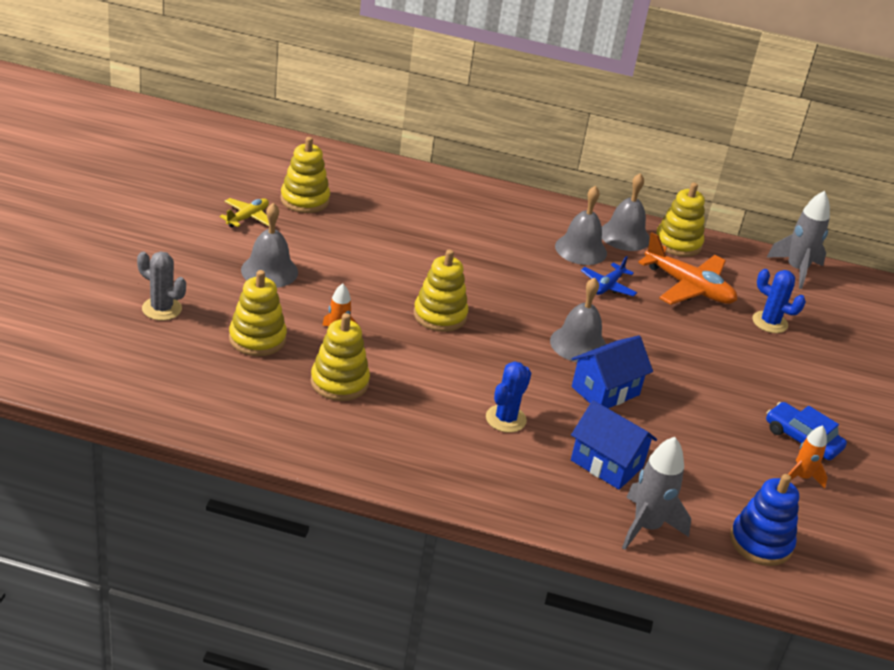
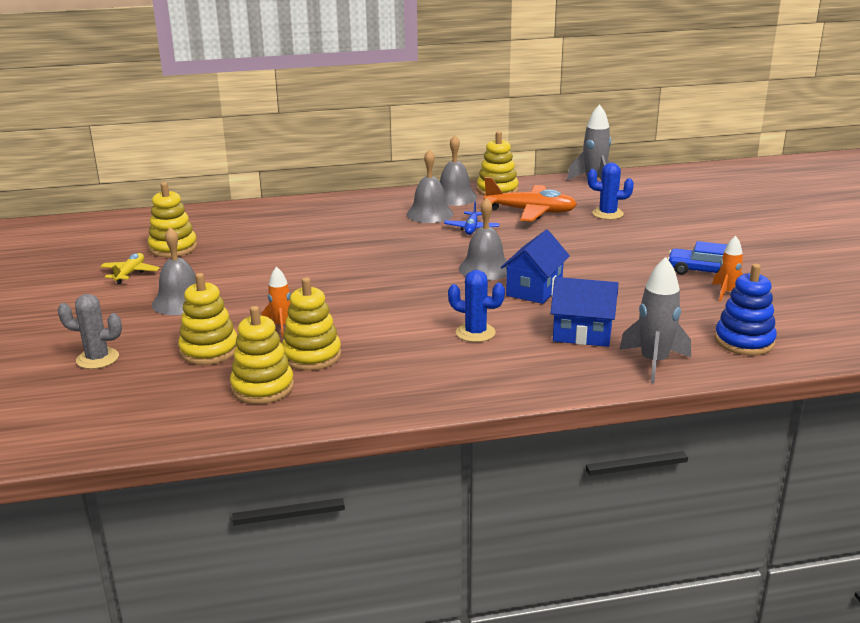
camera: 20 degrees left, 10 degrees down
yellow stacking toy [414,249,468,332] -> yellow stacking toy moved to [230,306,294,404]
blue cactus [486,361,531,433] -> blue cactus turned 75 degrees counterclockwise [448,270,505,342]

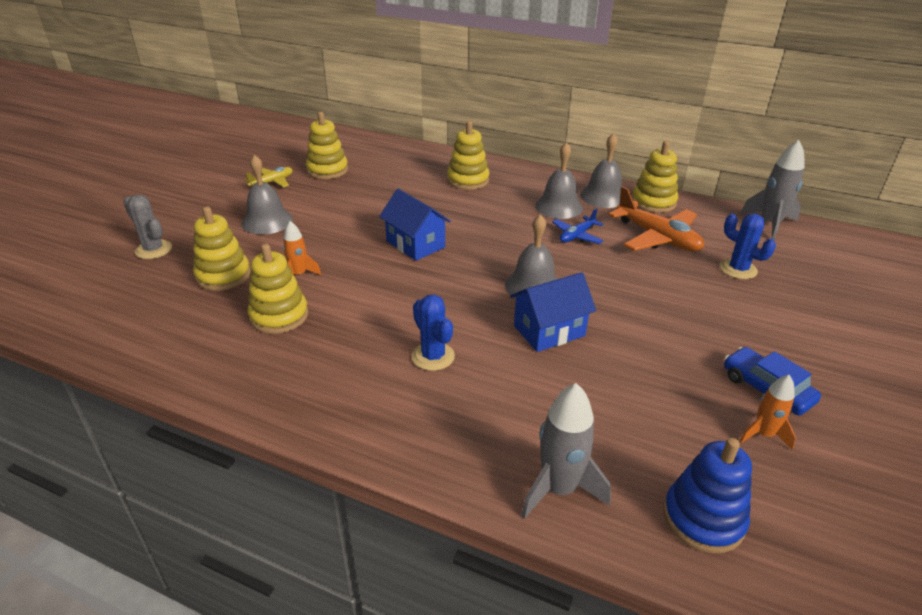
camera: 35 degrees right, 10 degrees up
yellow stacking toy [230,306,294,404] -> yellow stacking toy moved to [447,121,489,190]
blue house [550,277,618,347] -> blue house moved to [379,189,451,261]

